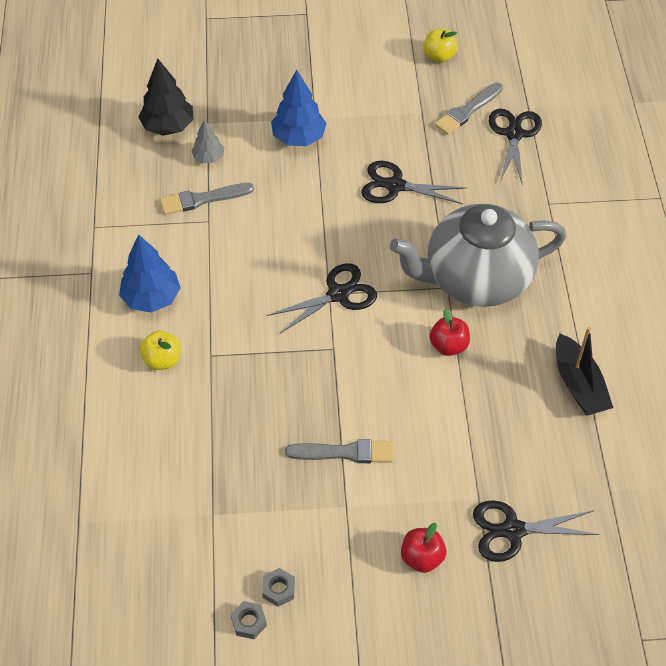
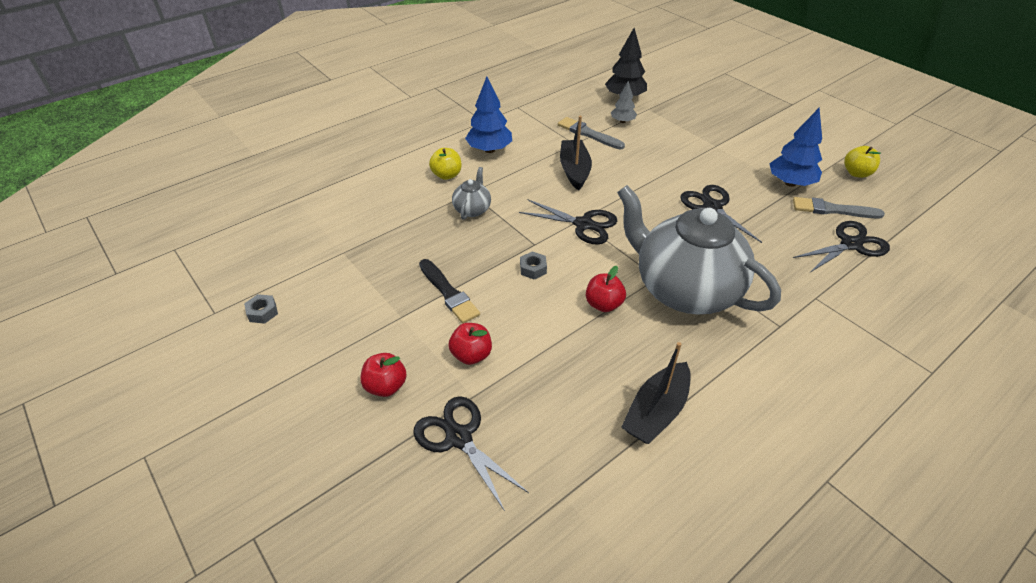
camera: 55 degrees right, 10 degrees down
grey nut [262,568,295,607] -> grey nut moved to [520,251,547,280]
blue tree [271,70,327,146] -> blue tree moved to [769,108,822,187]
grey brush [285,439,394,463] -> black brush [419,259,480,323]
none -> red apple [448,323,492,365]
none -> grey teapot [452,167,491,220]
none -> black boat [560,116,592,191]

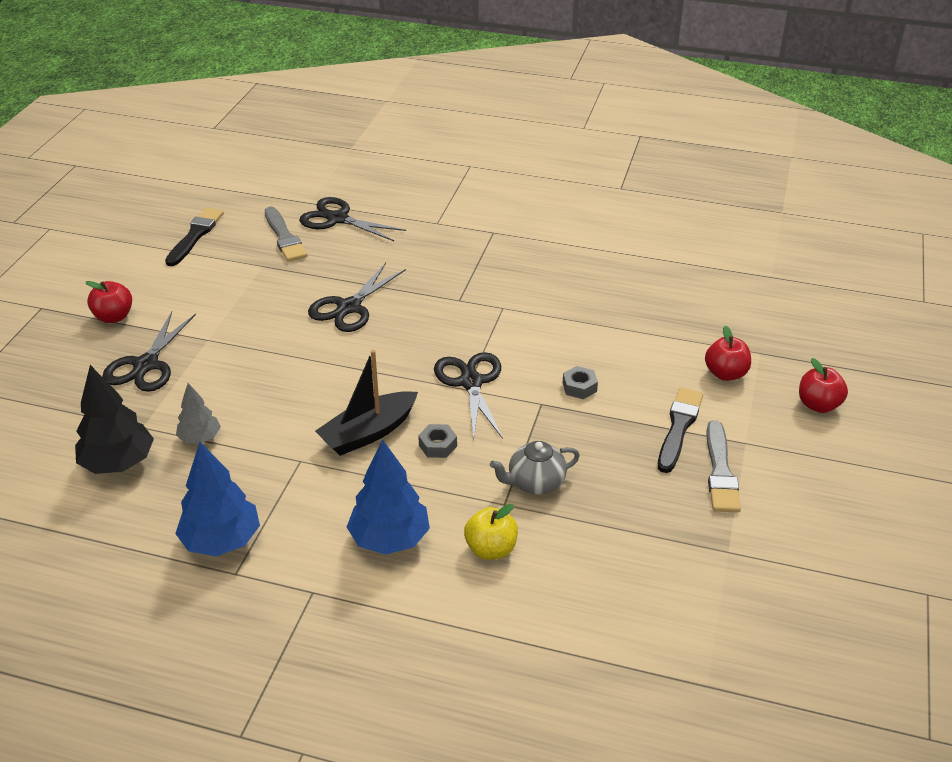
camera: 125 degrees left, 5 degrees down
grey nut [244,294,278,324] -> grey nut moved to [418,424,457,458]
black scissors [413,396,529,511] -> black scissors moved to [102,311,196,392]
grey brush [558,117,625,149] -> grey brush moved to [707,420,741,512]
red apple [586,266,626,312] -> red apple moved to [85,281,132,323]
grey teapot [617,185,781,314] -> none
black boat [621,342,691,444] -> none
blue tree [769,108,822,187] -> blue tree moved to [175,442,260,556]
yellow apple [844,146,881,178] -> black brush [165,208,224,266]

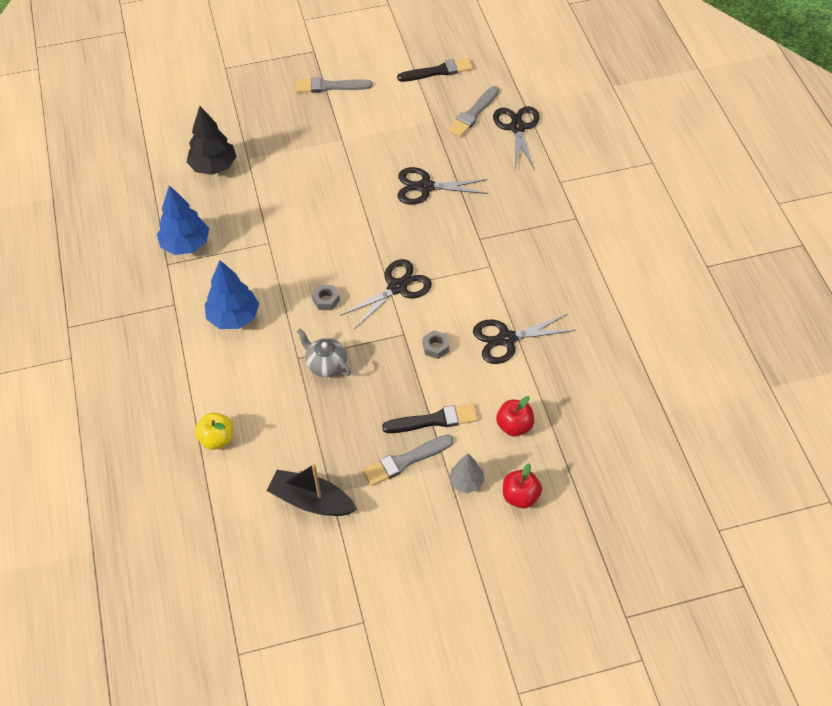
camera: 60 degrees right, 15 degrees up
red apple [85,281,132,323] -> grey brush [296,77,373,93]
black scissors [102,311,196,392] -> black scissors moved to [473,314,575,364]
grey tree [176,383,221,443] -> grey tree moved to [449,454,485,493]
black boat [315,350,418,456] -> black boat moved to [266,464,357,516]
yellow apple [464,504,518,560] -> yellow apple moved to [195,413,233,450]

